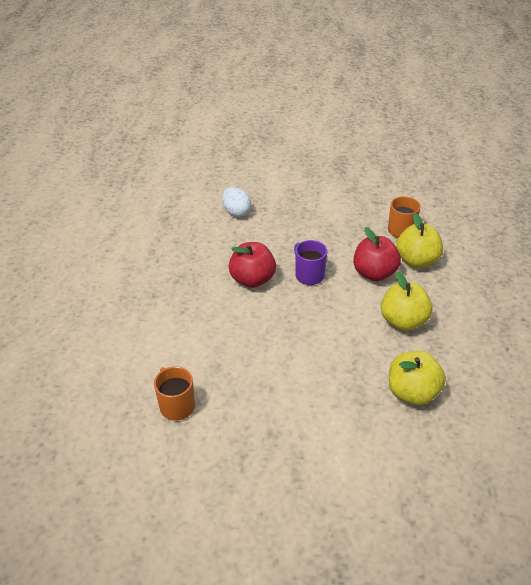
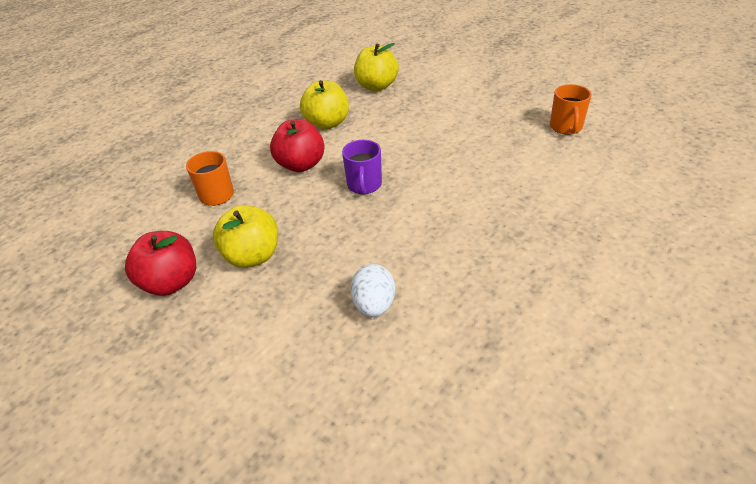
camera: 145 degrees left, 0 degrees up
red apple [229,242,276,288] -> red apple moved to [125,231,196,296]
yellow apple [396,213,443,268] -> yellow apple moved to [213,205,278,268]

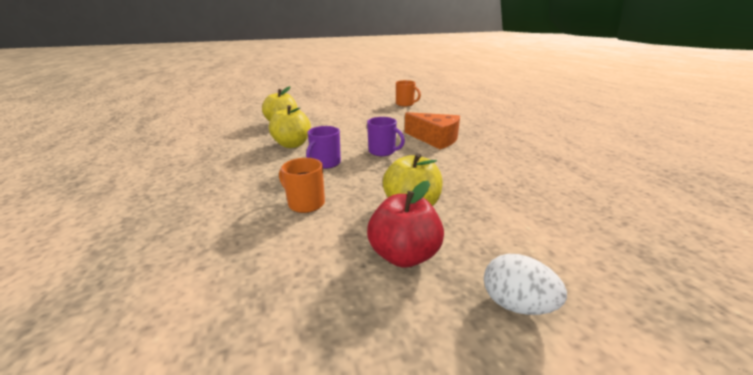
camera: 60 degrees left, 15 degrees down
red apple [270,119,325,172] -> purple mug [306,126,341,169]
white egg [350,264,395,317] -> white egg moved to [484,254,567,315]
none -> orange cheese [405,112,460,149]

